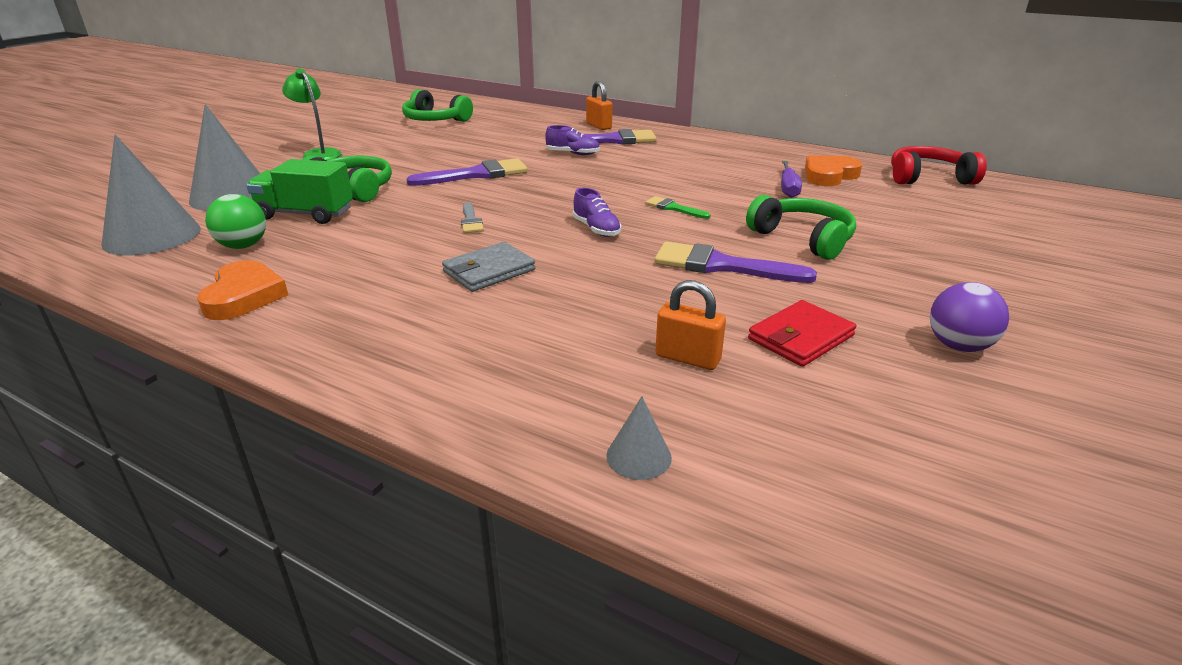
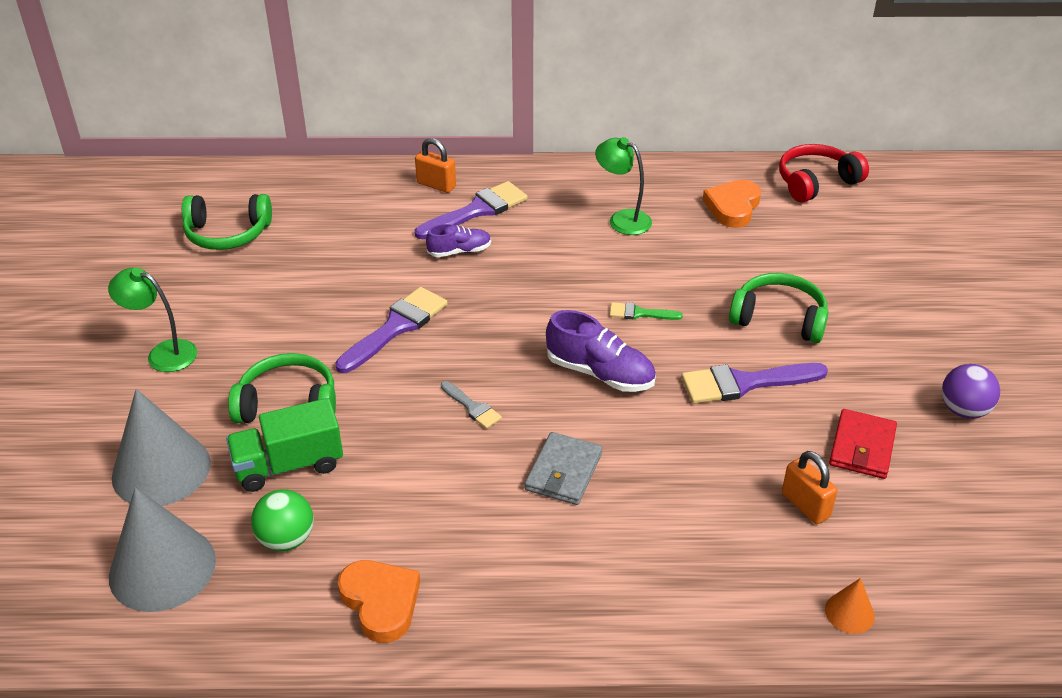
camera: 30 degrees left, 10 degrees up
purple shoe [573,188,621,237] -> purple shoe [546,310,656,392], size x1.61
grey cone [606,396,672,480] -> orange cone [825,578,875,634]
orange padlock [655,280,726,370] -> orange padlock turned 60 degrees clockwise [782,451,838,524]
purple screwdriver [781,161,802,198] -> none
none -> green lamp [595,137,652,235]

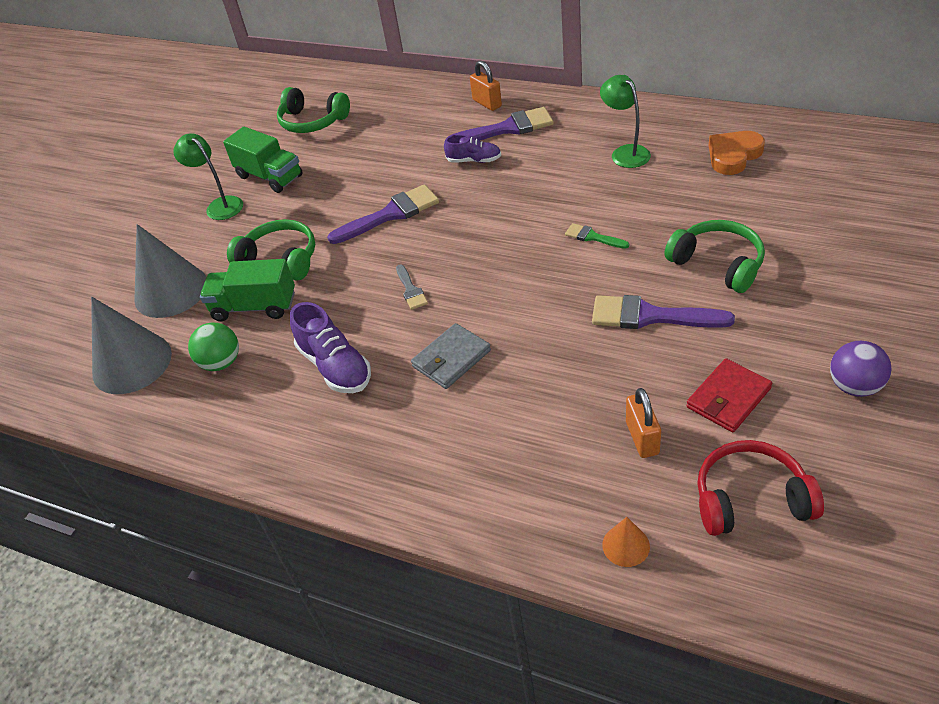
camera: 30 degrees right, 5 degrees up
orange heart [338,560,420,643] -> none
purple shoe [546,310,656,392] -> purple shoe moved to [290,302,371,393]
red headphones [779,144,869,203] -> red headphones moved to [697,440,824,536]
none -> green truck [223,127,303,193]

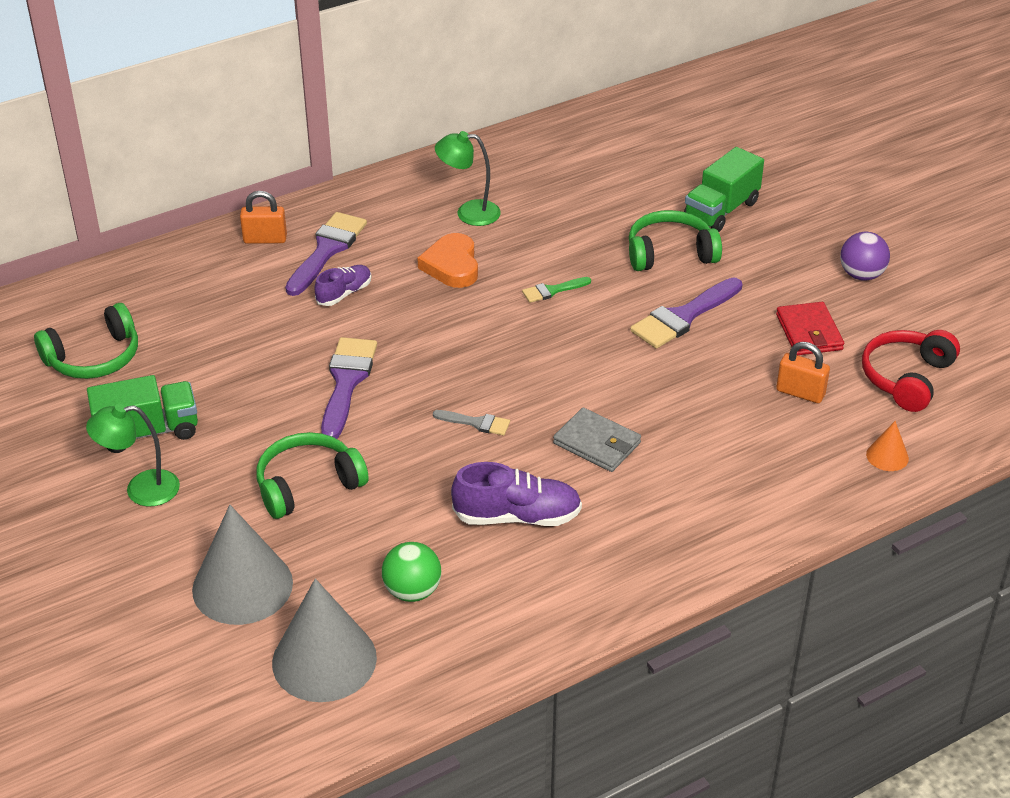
camera: 60 degrees left, 5 degrees down
green truck [200,259,295,321] -> green truck moved to [684,147,764,232]
grey wallet [411,323,491,389] -> grey wallet turned 45 degrees counterclockwise [553,408,641,472]
orange heart [709,131,765,175] -> orange heart moved to [418,233,478,288]

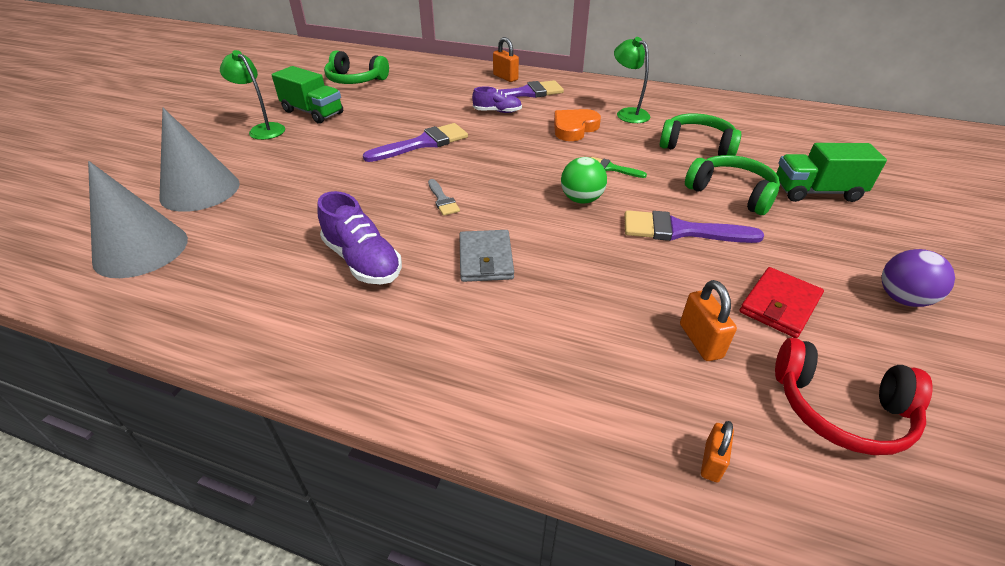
camera: 50 degrees right, 0 degrees up
green headphones [256,432,369,519] -> green headphones moved to [660,113,741,156]
green ball [382,542,441,602] -> green ball moved to [561,157,607,204]
red headphones [862,330,960,412] -> red headphones turned 150 degrees counterclockwise [775,338,933,455]
orange cone [866,421,909,471] -> orange padlock [701,421,734,482]

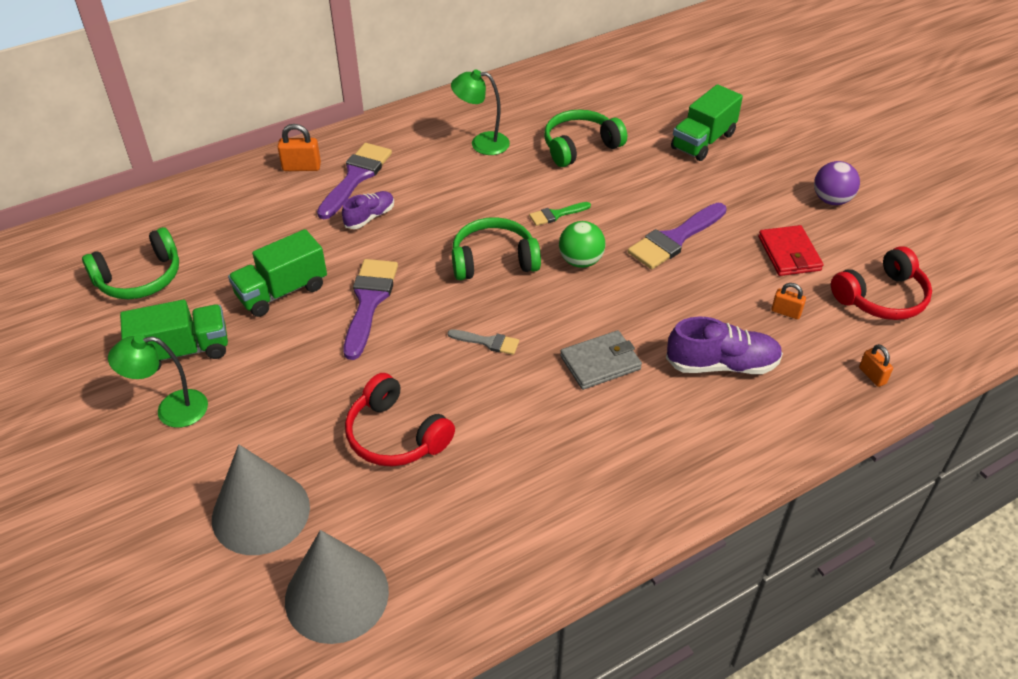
camera: 50 degrees left, 5 degrees up
purple shoe [317,191,402,284] -> purple shoe moved to [666,317,783,374]
grey wallet [459,230,514,282] -> grey wallet turned 60 degrees counterclockwise [560,330,642,390]
orange heart [554,109,601,141] -> none
orange padlock [680,280,737,361] -> orange padlock [771,283,806,319], size x0.66
green headphones [685,155,780,215] -> green headphones moved to [452,217,541,280]
none -> green truck [228,229,327,317]
none -> red headphones [345,373,455,467]

